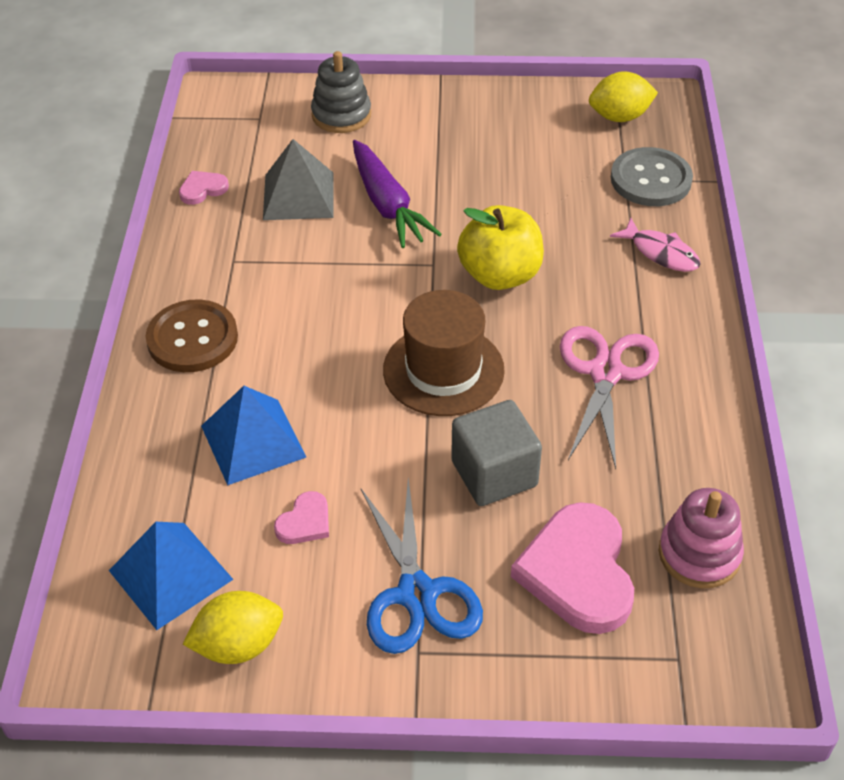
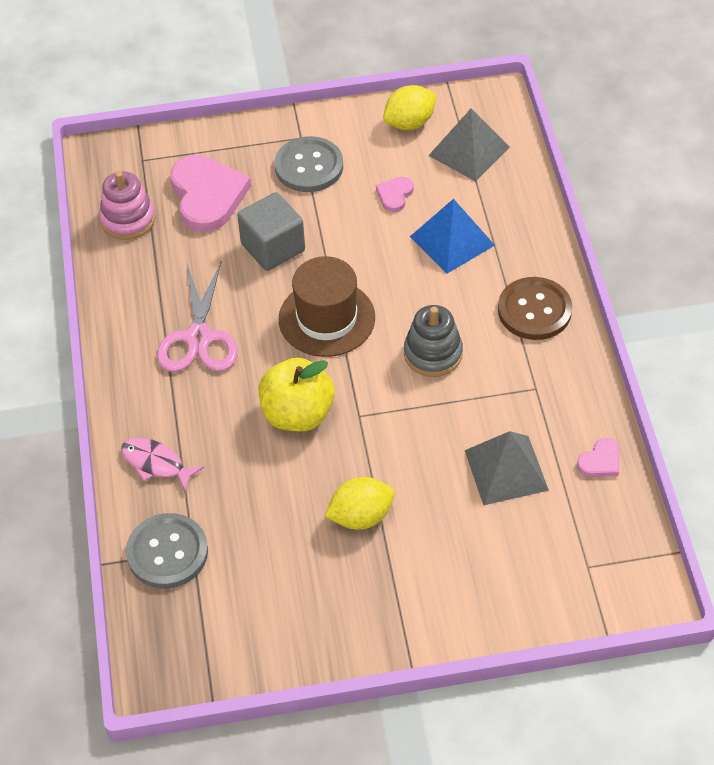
camera: 170 degrees right, 5 degrees up
blue pyramid [109,522,233,630] -> grey pyramid [428,109,510,182]
grey stacking toy [311,51,371,133] -> grey stacking toy moved to [404,305,463,377]
purple carrot [353,140,442,248] -> none
blue scissors [361,478,483,654] -> grey button [275,136,343,192]
yellow lemon [589,71,658,122] -> yellow lemon moved to [325,477,395,529]

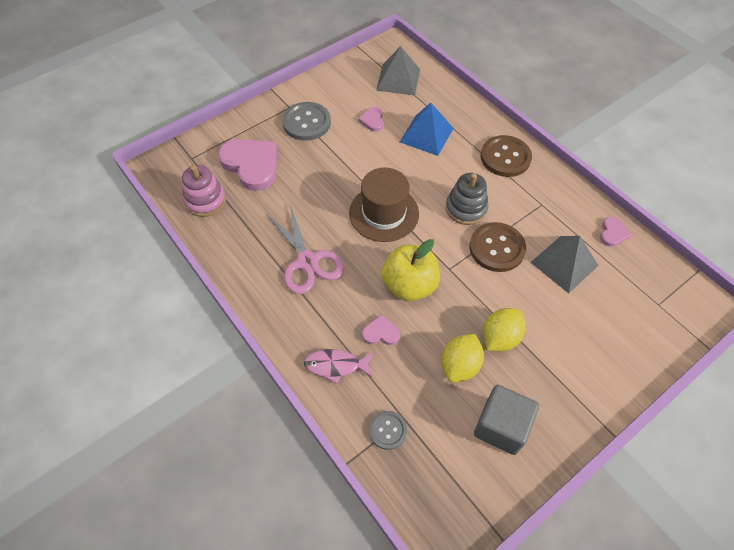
camera: 30 degrees left, 5 degrees up
grey button [126,513,208,589] -> grey button [369,411,407,450], size x0.57
grey cube [237,192,305,271] -> grey cube moved to [474,385,539,455]
yellow lemon [383,85,437,130] -> yellow lemon moved to [441,334,484,383]
none -> pink heart [362,315,400,345]
none -> brown button [469,222,526,272]

